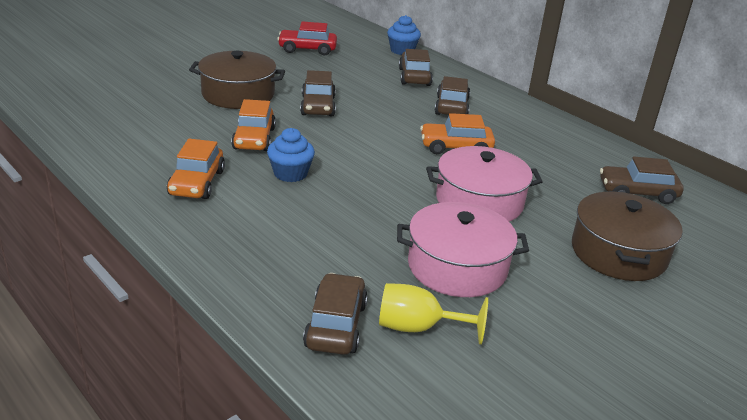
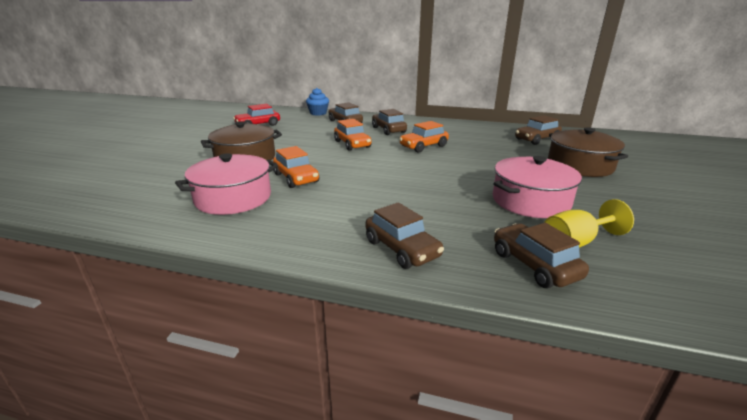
camera: 30 degrees left, 5 degrees down
orange car [167,139,225,199] -> orange car moved to [334,119,372,151]
blue cupcake [267,128,315,182] -> none
brown car [300,70,336,116] -> brown car moved to [365,202,444,269]
pink pot [426,146,543,222] -> pink pot moved to [175,153,278,215]

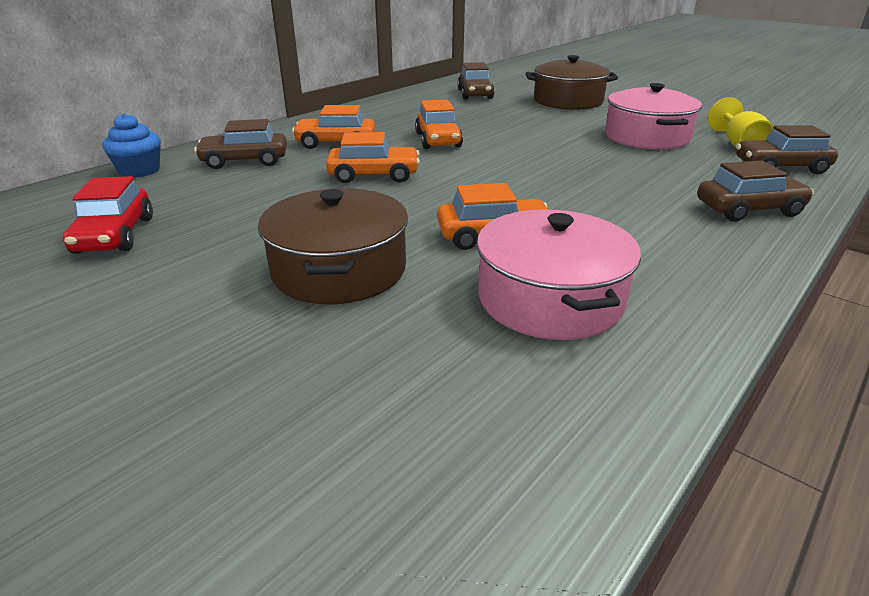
camera: 65 degrees left, 5 degrees up
brown car [372,109,407,135] -> orange car [292,105,375,149]

